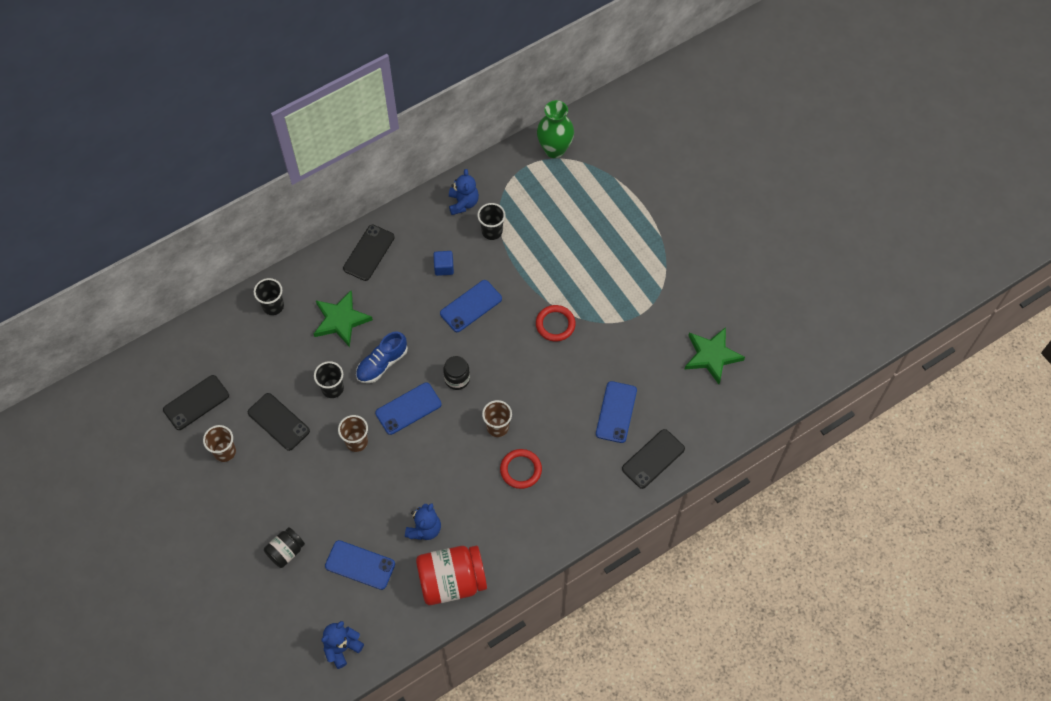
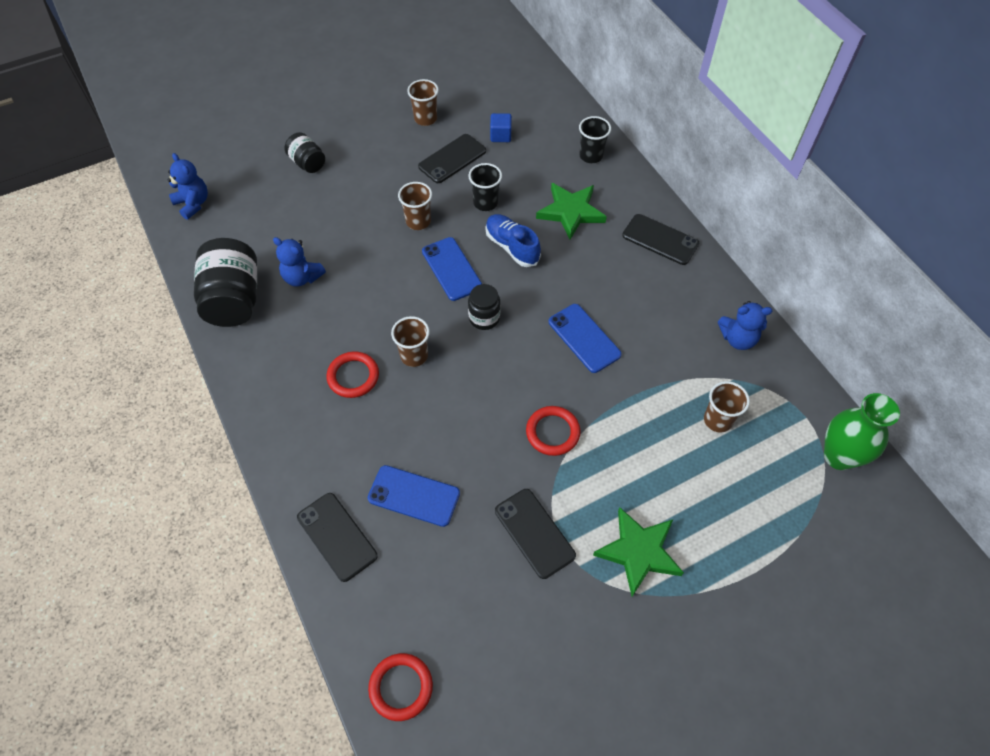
camera: 95 degrees right, 5 degrees down
black phone [163,375,229,430] -> black phone moved to [495,489,576,579]
blue phone [325,540,395,590] -> none
red jar [416,546,487,605] -> black jar [194,238,257,327]
blue cube [434,251,454,276] -> blue cube moved to [490,113,512,142]
black cup [477,203,506,240] -> none
green star [684,327,745,384] -> green star moved to [593,507,684,596]
none -> red ring [368,653,433,721]
none -> brown cup [704,381,750,432]

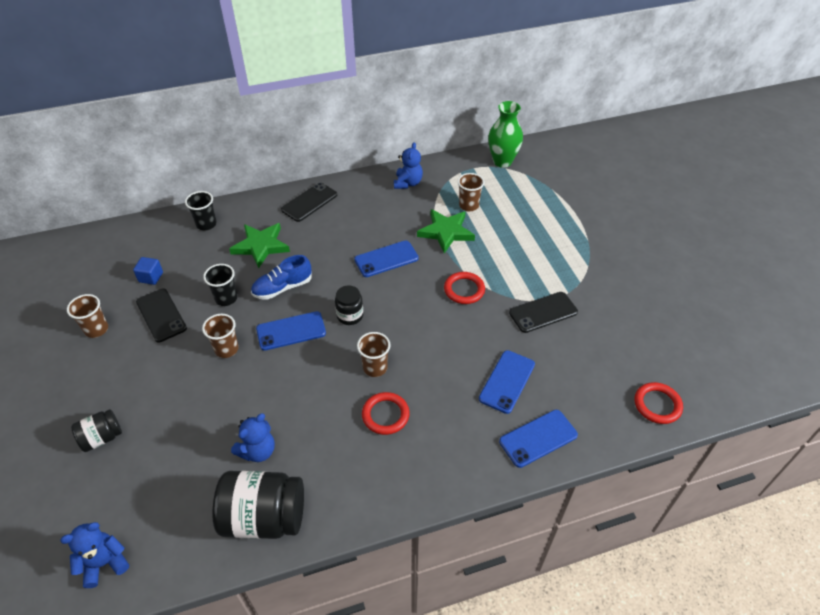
camera: 80 degrees left, 10 degrees down
black phone [297,493,378,582] -> blue phone [499,410,578,468]
green star [593,507,684,596] -> green star moved to [417,209,475,253]

